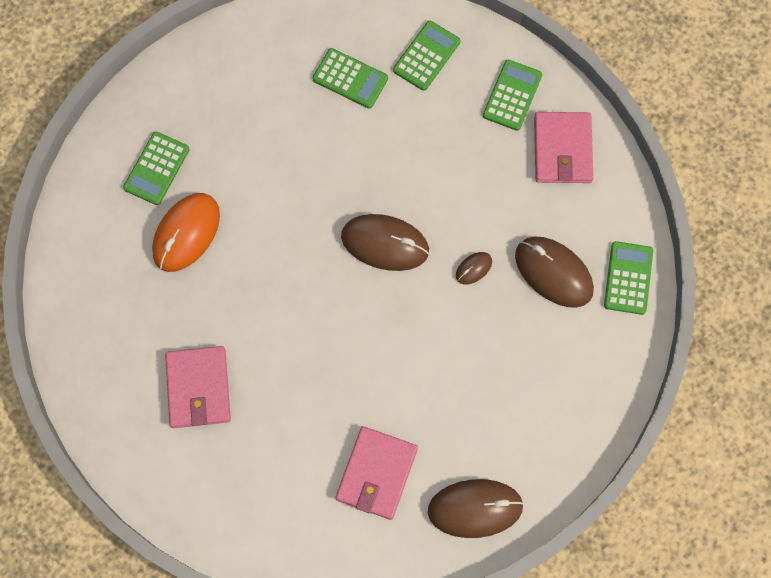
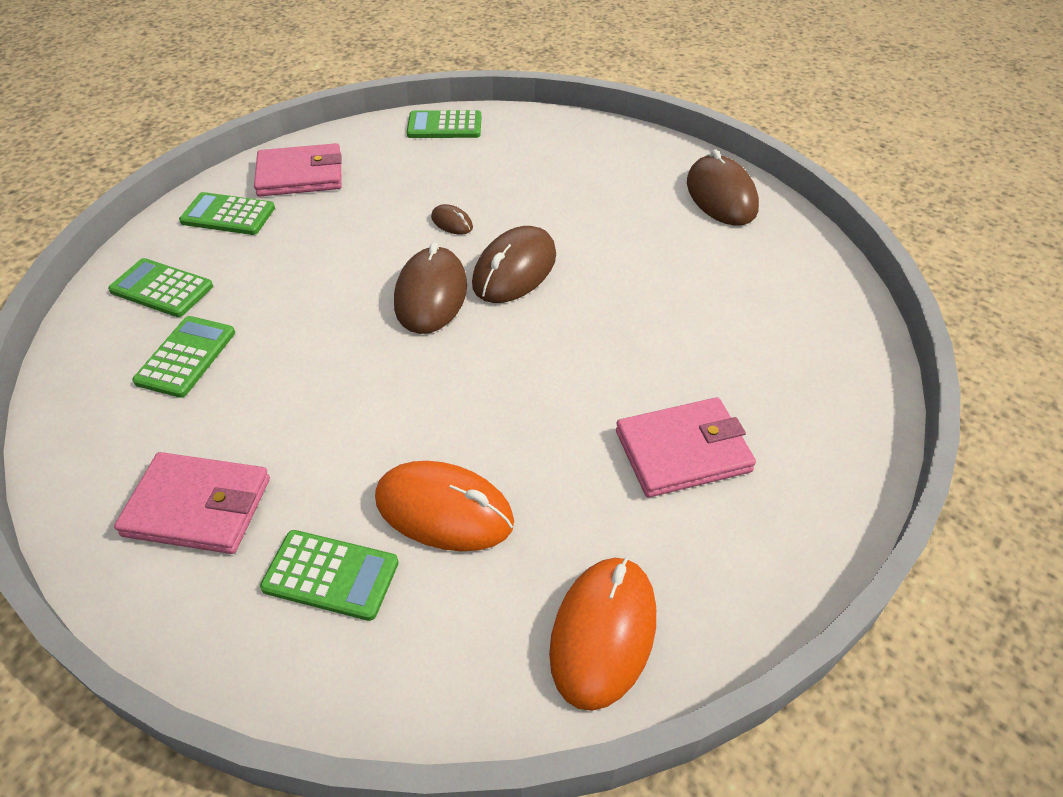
camera: 100 degrees left, 25 degrees down
pink wallet [336,426,418,520] -> pink wallet moved to [114,452,270,554]
brown mouse [515,236,594,308] -> brown mouse moved to [472,226,556,303]
none -> orange mouse [549,557,656,711]

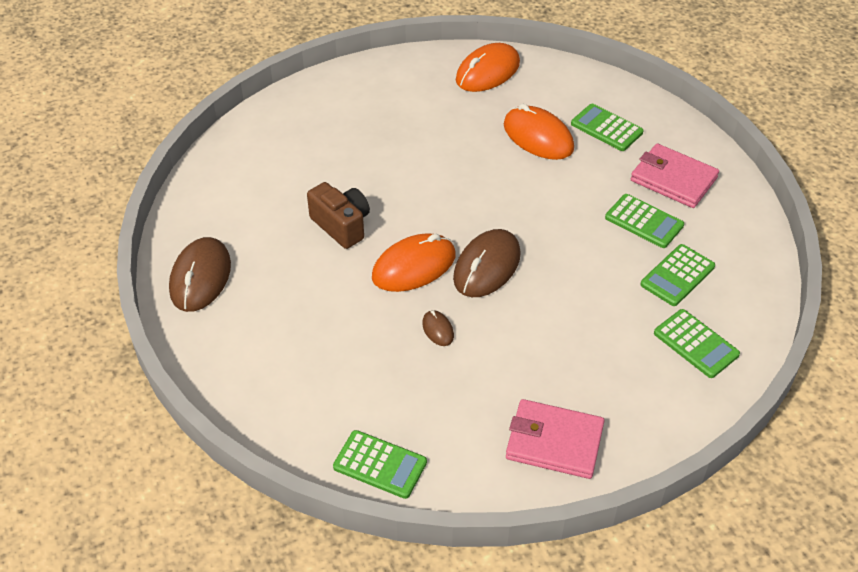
camera: 155 degrees left, 0 degrees up
green calculator [179,192,275,235] -> green calculator moved to [605,194,684,248]
brown mouse [472,226,556,303] -> orange mouse [372,234,455,292]
pink wallet [616,397,756,497] -> none
none -> brown camera [307,182,370,249]

